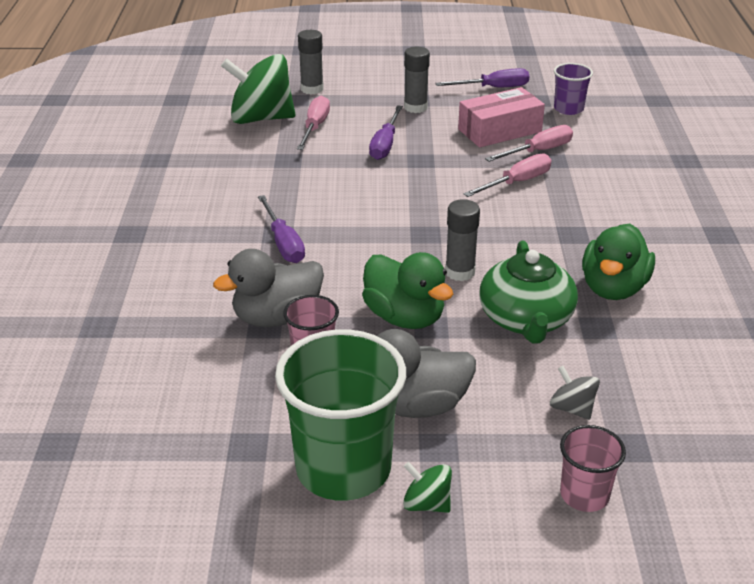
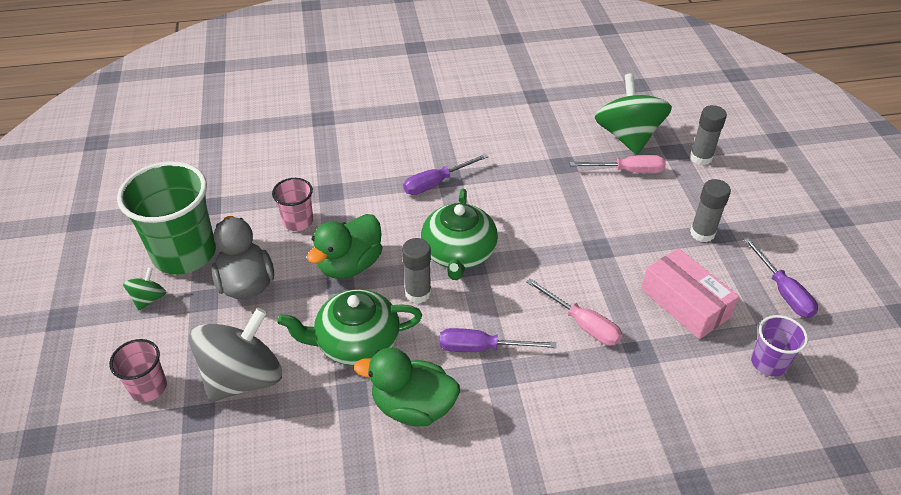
camera: 80 degrees right, 10 degrees up
grey duck [213,249,324,327] -> none
purple screwdriver [369,105,403,160] -> purple screwdriver moved to [440,328,556,352]
pink screwdriver [485,125,573,162] -> none
grey spinning top [550,366,600,420] -> grey spinning top [189,308,282,402], size x2.19
none -> green teapot [421,189,498,280]

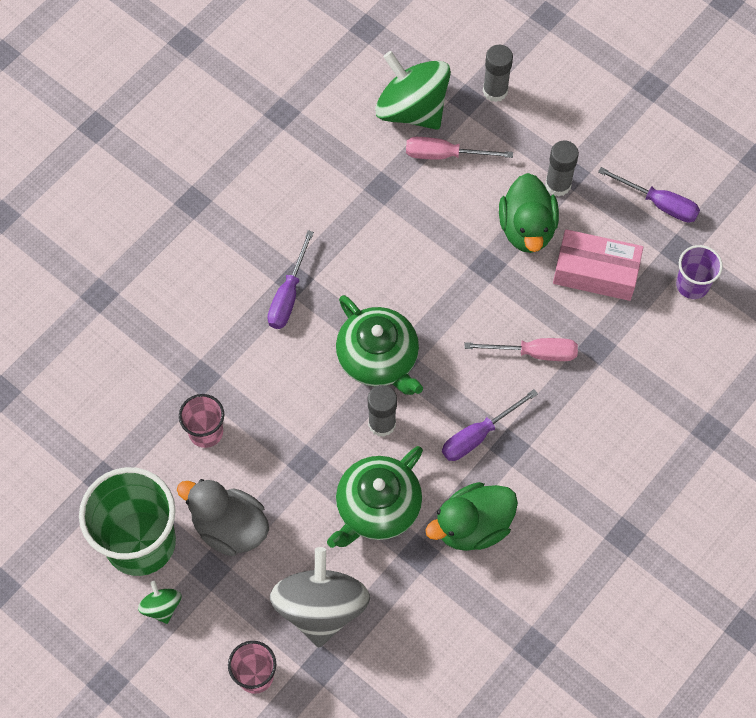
camera: 40 degrees left, 20 degrees up
green duck [307,214,382,279] -> green duck moved to [499,173,559,253]
pink screwdriver [570,155,666,173] -> pink screwdriver turned 135 degrees counterclockwise [406,137,513,160]

